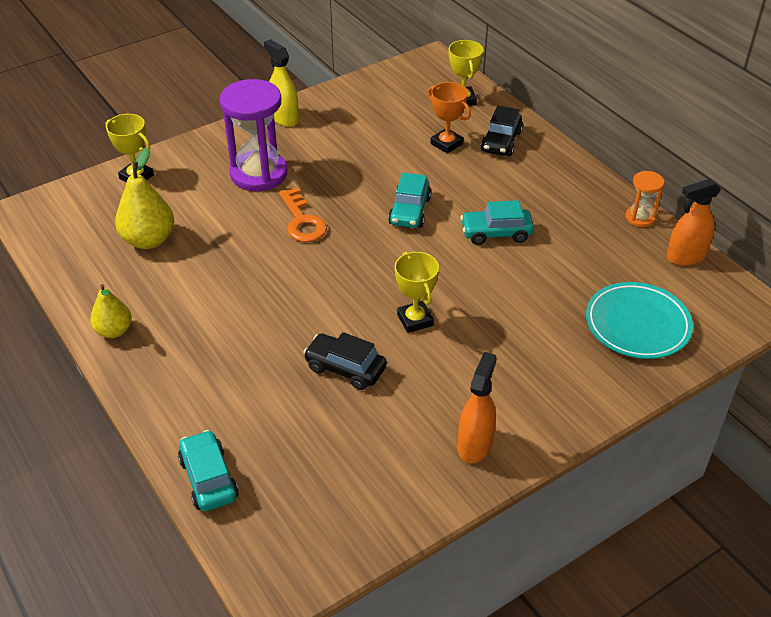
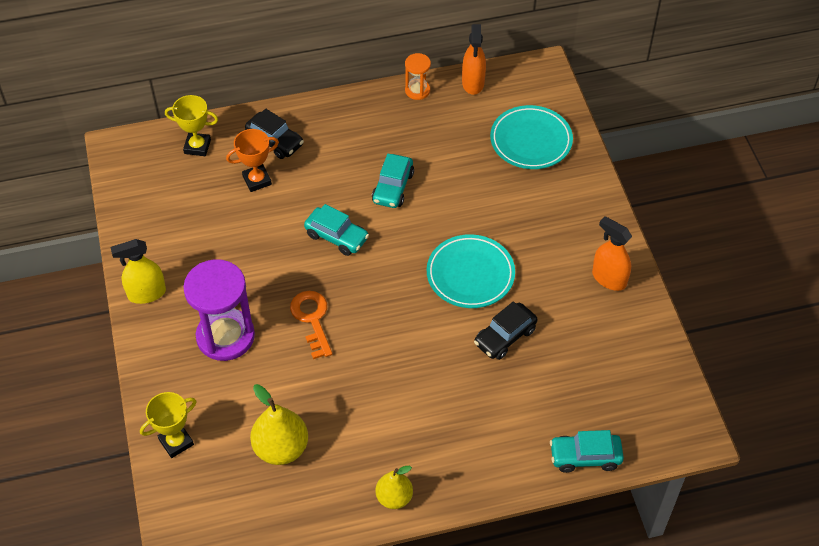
camera: 70 degrees left, 10 degrees up
orange key [279,187,327,242] -> orange key turned 105 degrees counterclockwise [290,291,332,359]
yellow trophy [395,252,439,333] -> turquoise plate [427,234,515,308]

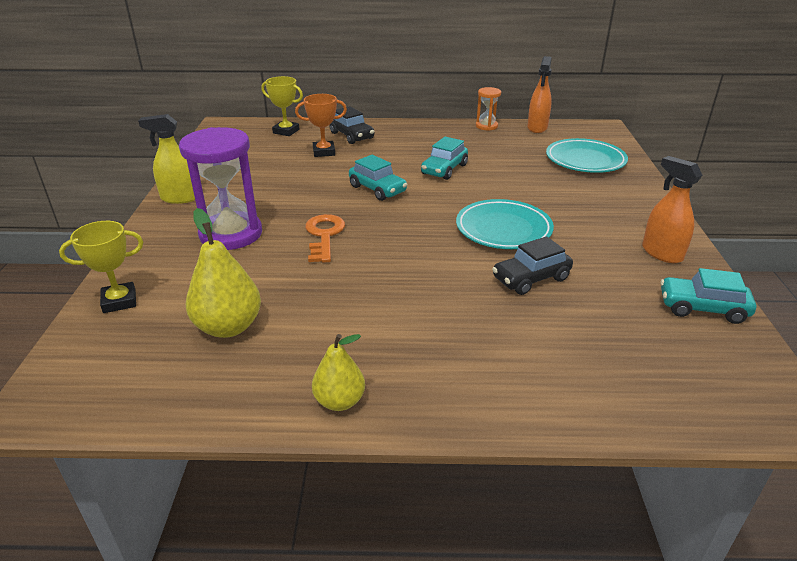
camera: 15 degrees right, 20 degrees down
turquoise car [550,430,624,473] -> turquoise car moved to [660,268,756,324]

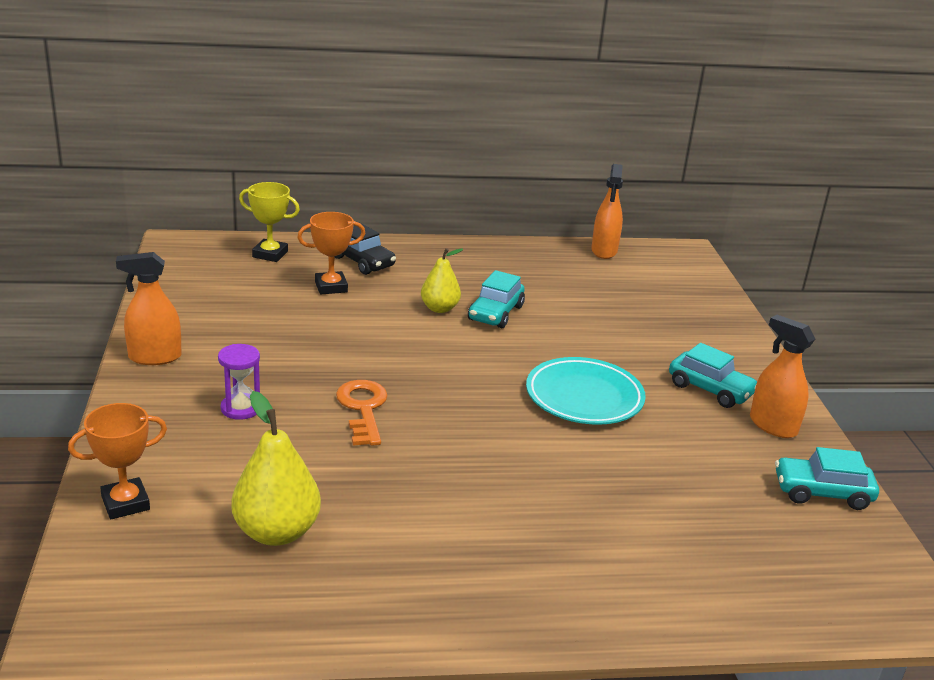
camera: 10 degrees left, 5 degrees down
yellow trophy [59,221,143,313] -> orange trophy [68,403,167,519]
yellow spray bottle [138,114,195,204] -> orange spray bottle [116,252,182,365]
purple hourglass [179,127,262,250] -> purple hourglass [218,344,260,420], size x0.49
yellow pear [312,334,365,411] -> yellow pear moved to [421,248,463,313]
turquoise car [349,155,408,201] -> turquoise car moved to [669,343,757,408]
orange hourglass [476,87,501,131] -> none
black car [492,236,573,295] -> none
turquoise plate [546,138,628,173] -> none

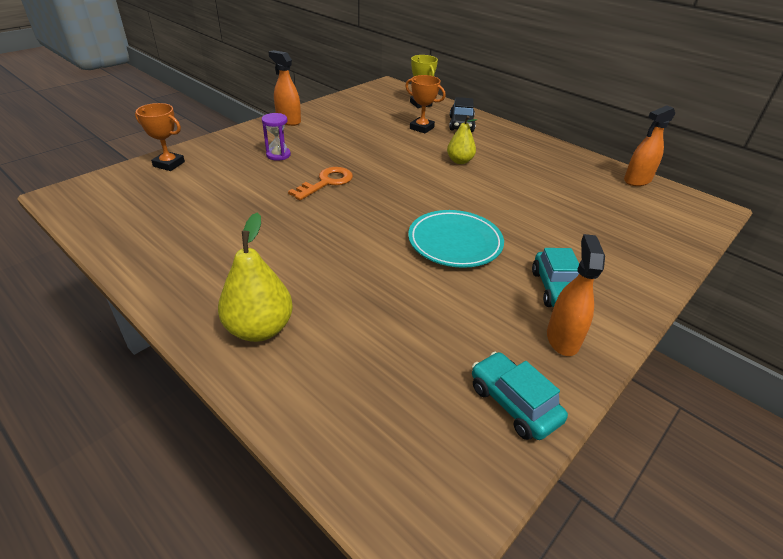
camera: 50 degrees right, 10 degrees up
yellow pear [231,391,321,546] -> yellow pear moved to [218,213,293,342]
turquoise car [468,270,525,328] -> none

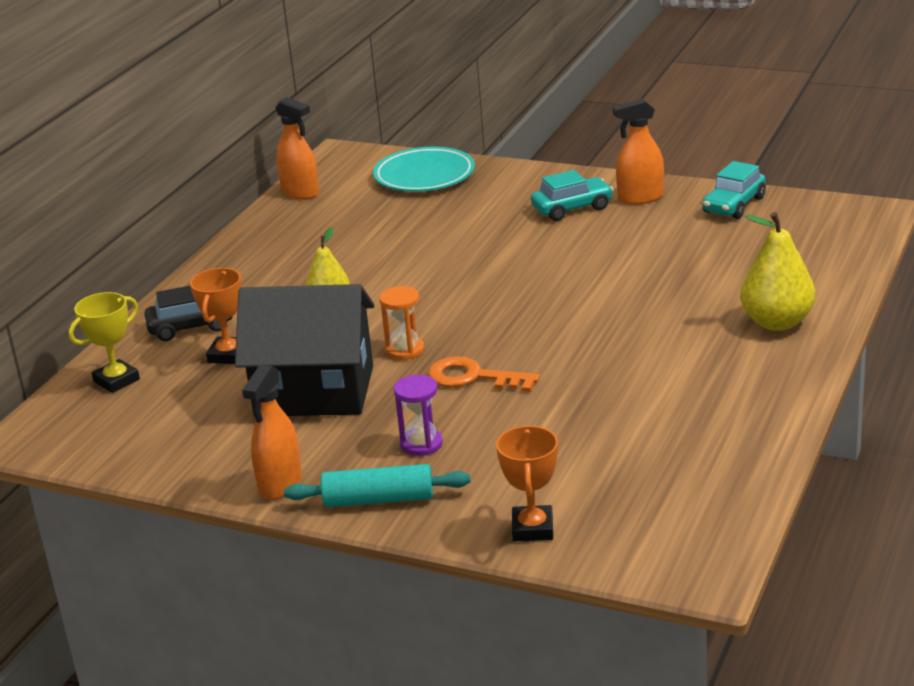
camera: 105 degrees left, 10 degrees down
turquoise plate [408,210,504,268] -> turquoise plate moved to [373,147,475,191]
none -> black house [235,284,375,416]
none -> turquoise rolling pin [284,464,470,507]
none -> orange hourglass [379,286,424,360]

